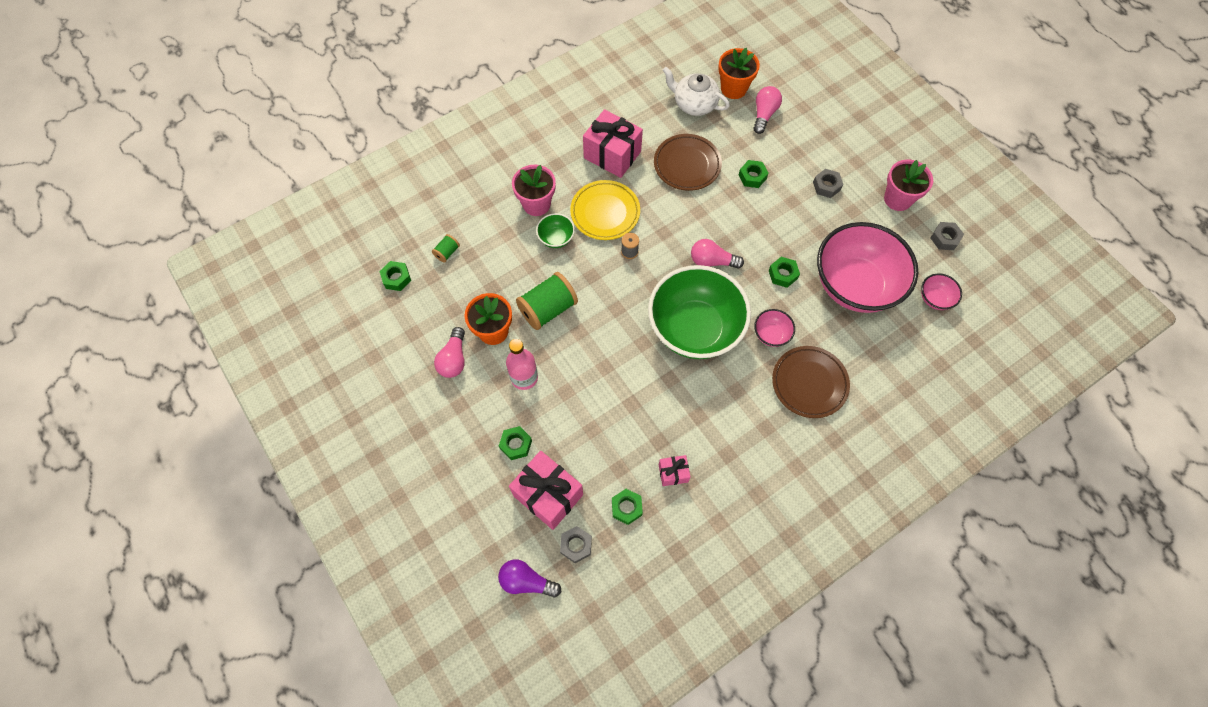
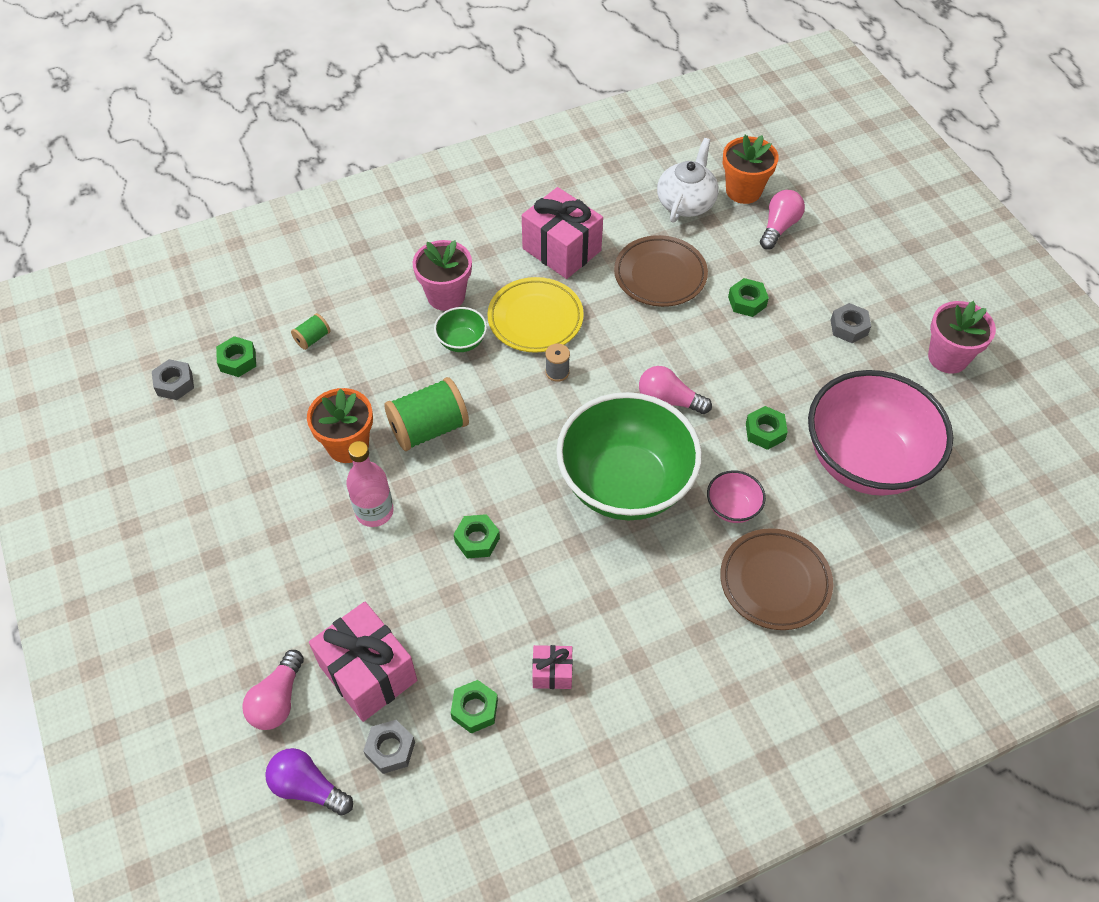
camera: 10 degrees right, 10 degrees down
pink light bulb [434,327,465,378] -> pink light bulb moved to [242,650,304,730]
green nut [499,426,532,460] -> green nut moved to [454,514,500,559]
white teapot [663,67,730,116] -> white teapot turned 75 degrees clockwise [657,138,719,223]
pink bowl [921,274,962,310] -> none
grey nut [930,222,964,250] -> grey nut moved to [152,359,194,400]

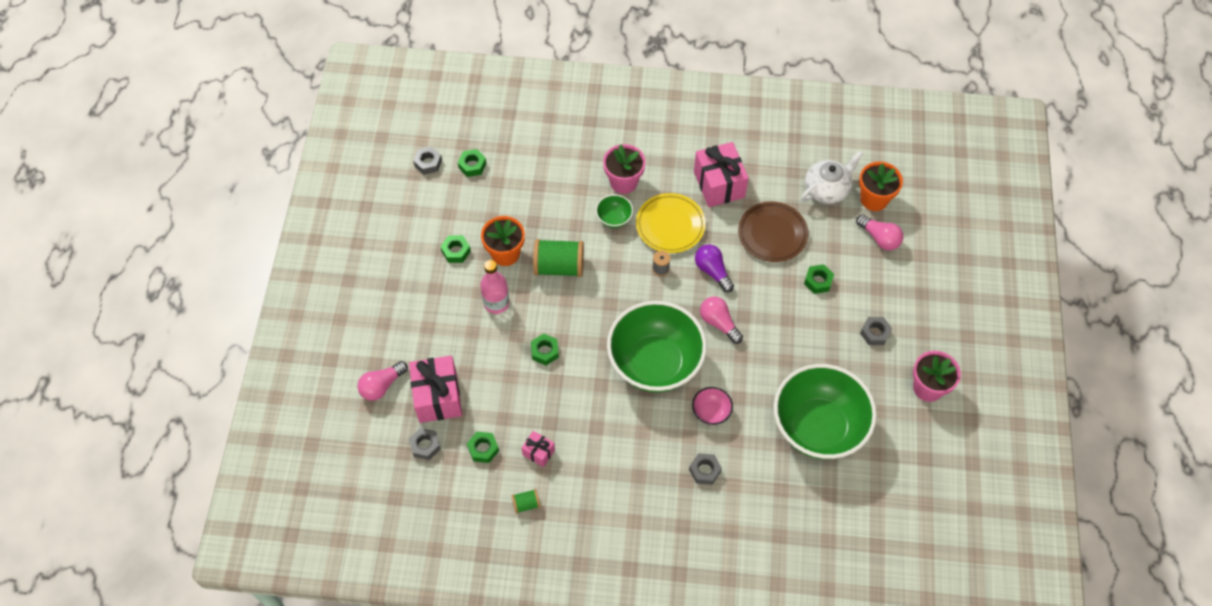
camera: 30 degrees right, 5 degrees up
purple light bulb [265,748,353,816] -> purple light bulb moved to [695,244,734,292]
green spool [291,313,330,350] -> green spool moved to [512,489,540,514]
brown plate [720,528,833,630] -> grey nut [689,453,722,485]
green nut [746,406,788,450] -> green nut moved to [440,235,471,263]
pink light bulb [760,190,805,249] -> pink light bulb turned 75 degrees clockwise [856,214,903,250]
pink bowl [808,370,953,496] -> green bowl [774,364,877,459]

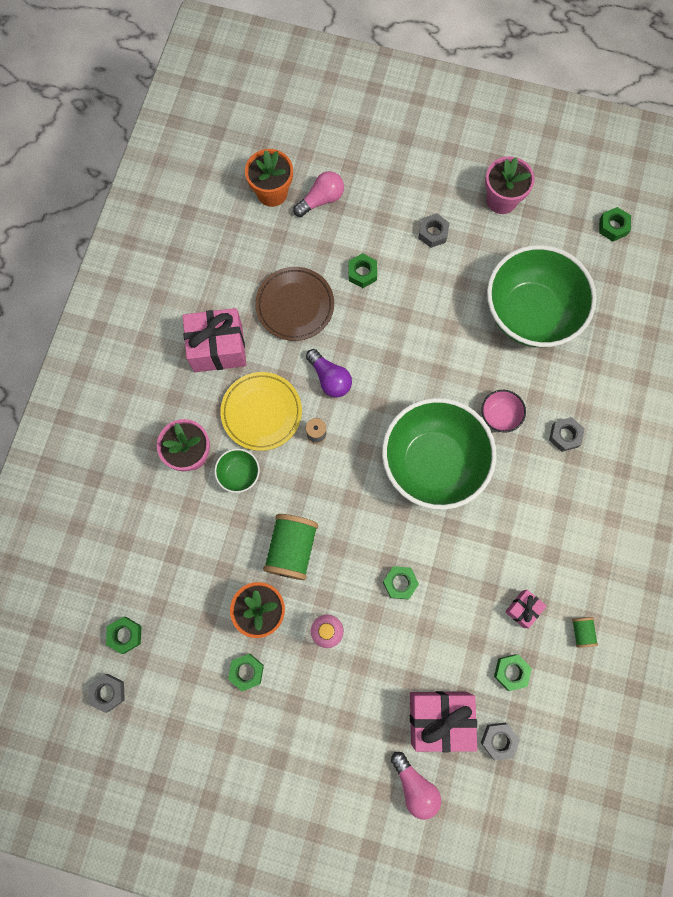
camera: 80 degrees left, 15 degrees up
purple light bulb [695,244,734,292] -> purple light bulb turned 105 degrees counterclockwise [306,349,352,398]
pink light bulb [700,297,743,344] -> none
white teapot [801,151,863,204] -> none
none -> green nut [599,207,631,241]

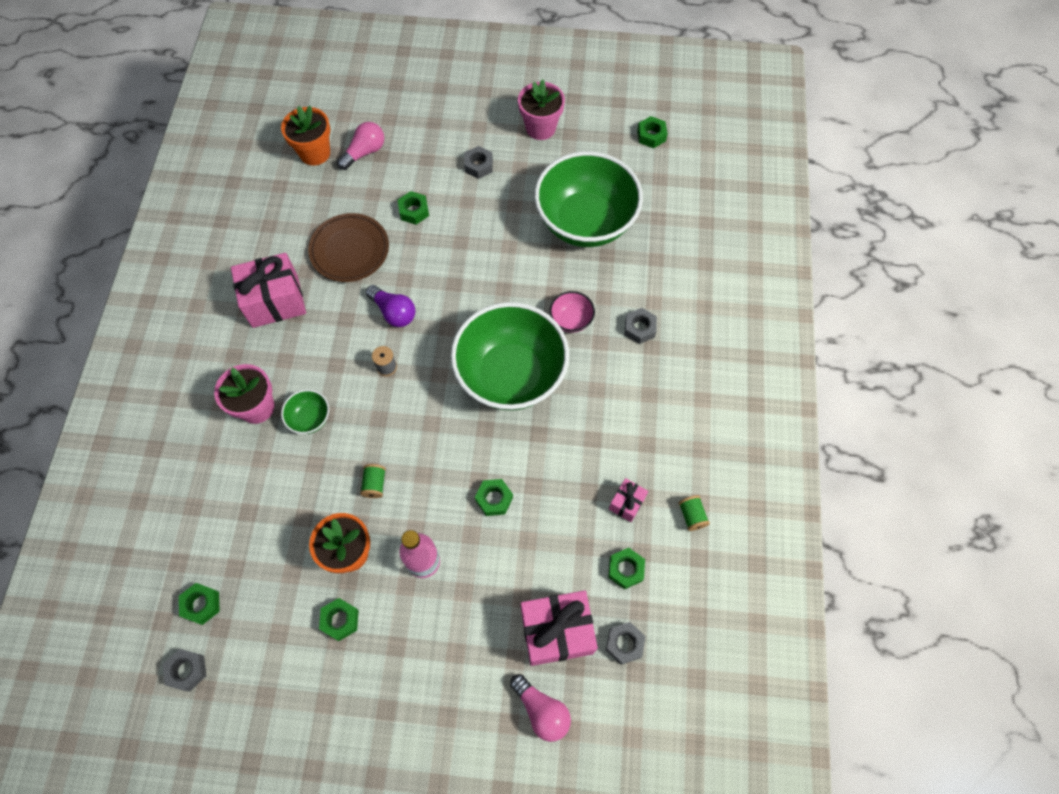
camera: 10 degrees left, 10 degrees down
yellow plate [220,372,302,451] -> none
green spool [263,514,318,580] -> green spool [360,464,386,498], size x0.48

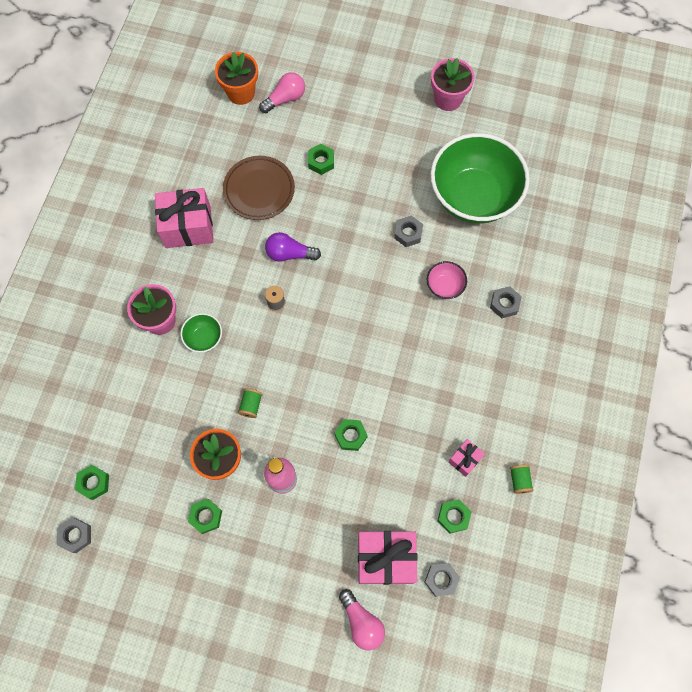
camera: 10 degrees right, 5 degrees up
purple light bulb [366,285,415,327] -> purple light bulb turned 135 degrees clockwise [265,232,321,262]
green bowl [451,302,569,411] -> none
grey nut [464,146,493,179] -> grey nut moved to [394,215,423,247]
green nut [637,116,668,148] -> none

